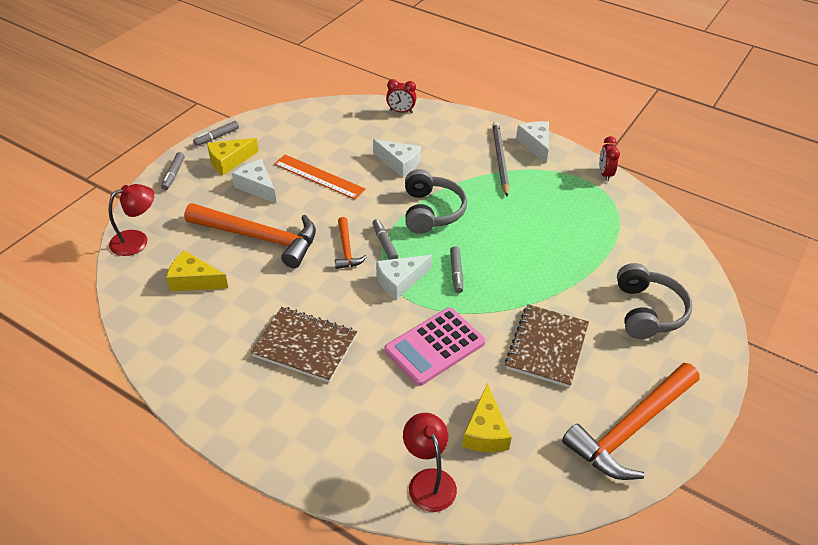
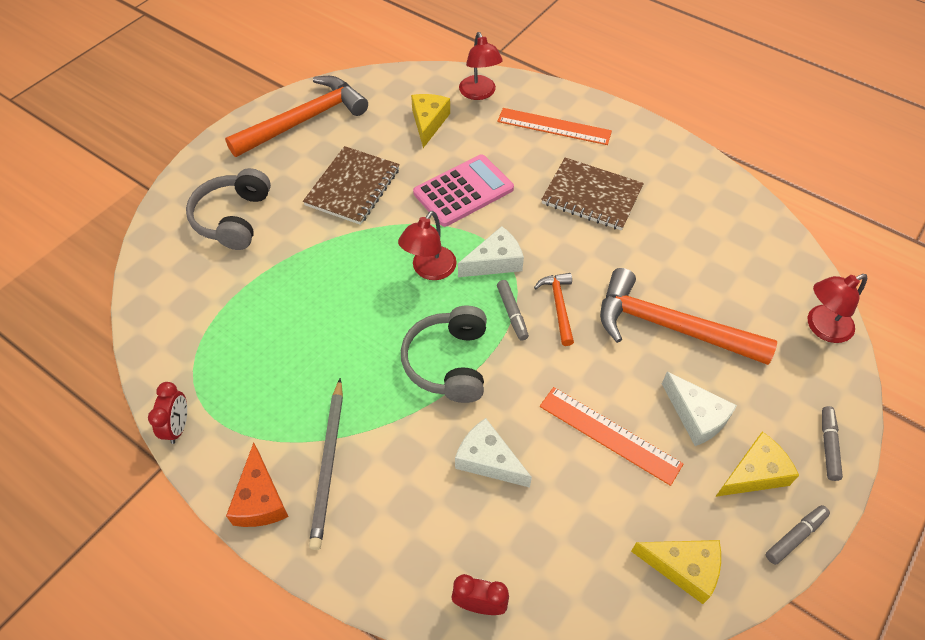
camera: 175 degrees left, 10 degrees up
yellow cheese [166,250,228,291] -> yellow cheese moved to [631,540,721,604]
grey marker [450,246,463,293] -> red lamp [398,211,457,280]
white cheese [516,121,549,163] -> orange cheese [226,442,288,527]
none -> orange ruler [497,108,612,145]

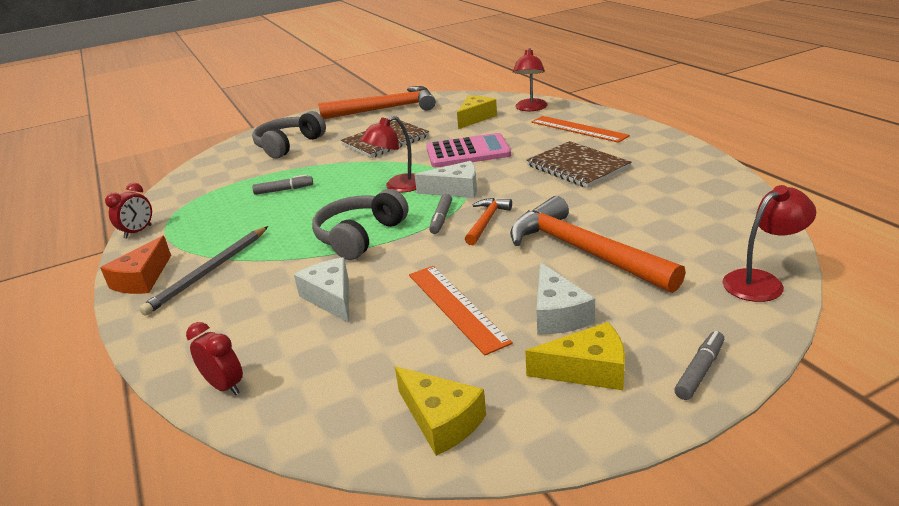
camera: 30 degrees right, 25 degrees down
grey marker [765,505,830,565] -> grey marker moved to [252,174,313,195]
red lamp [808,274,867,343] -> red lamp turned 150 degrees clockwise [722,185,816,302]

